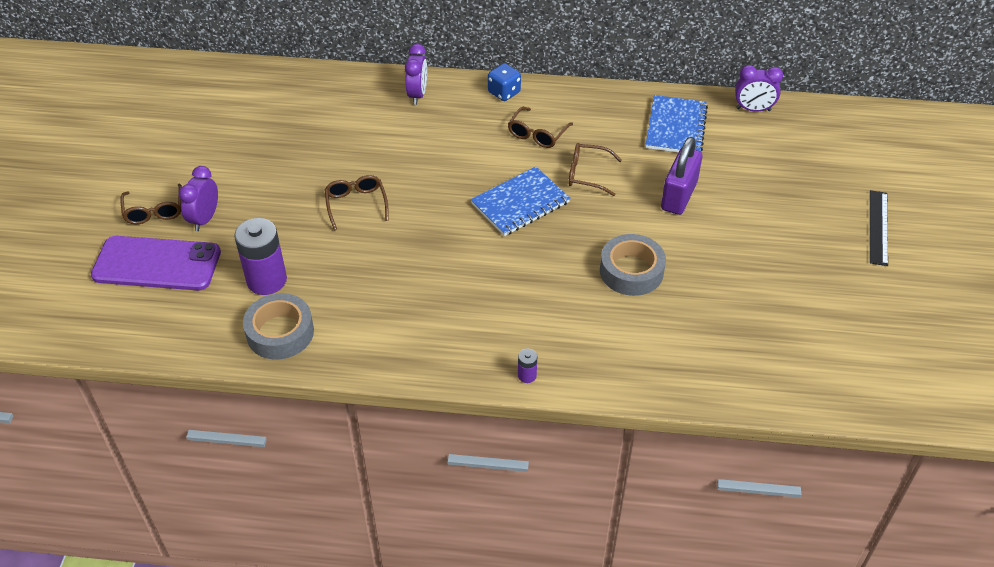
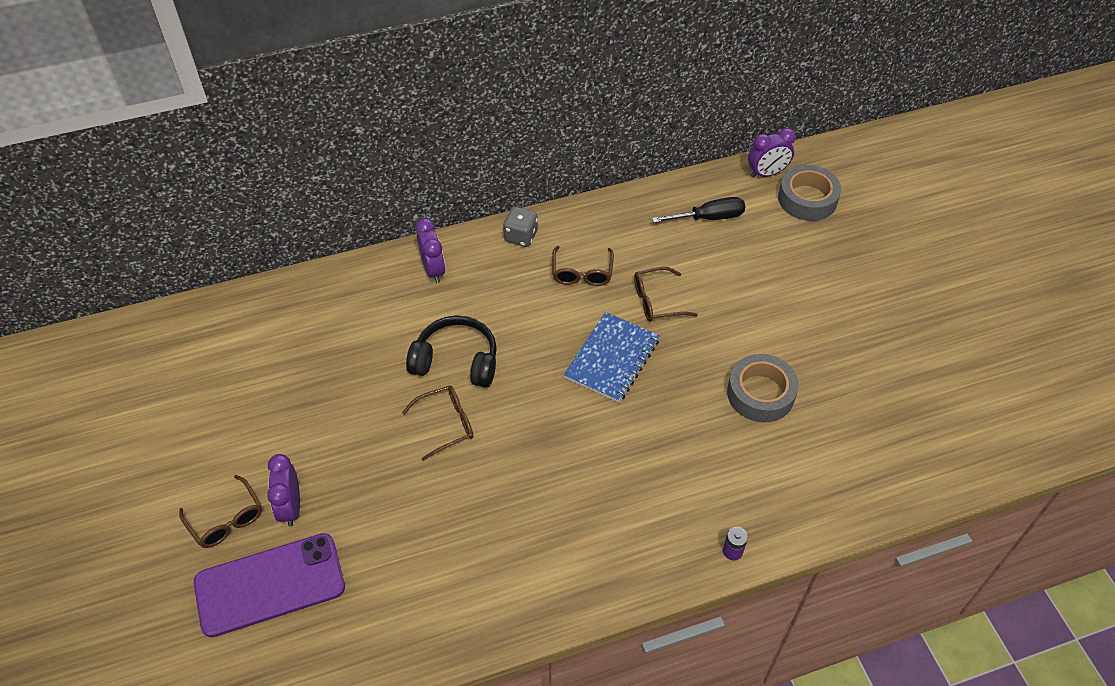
camera: 25 degrees left, 5 degrees up
purple battery [234,218,287,295] -> none
grey tape [243,293,314,360] -> grey tape moved to [778,165,841,221]
brown glasses [325,175,389,230] -> brown glasses turned 105 degrees clockwise [402,386,473,461]
blue dice [488,63,521,101] -> grey dice [503,207,538,247]
blue notebook [646,95,708,153] -> black screwdriver [652,197,745,223]
purple padlock [661,137,702,215] -> none
black ruler [870,190,888,266] -> none
none -> black headphones [406,315,497,388]

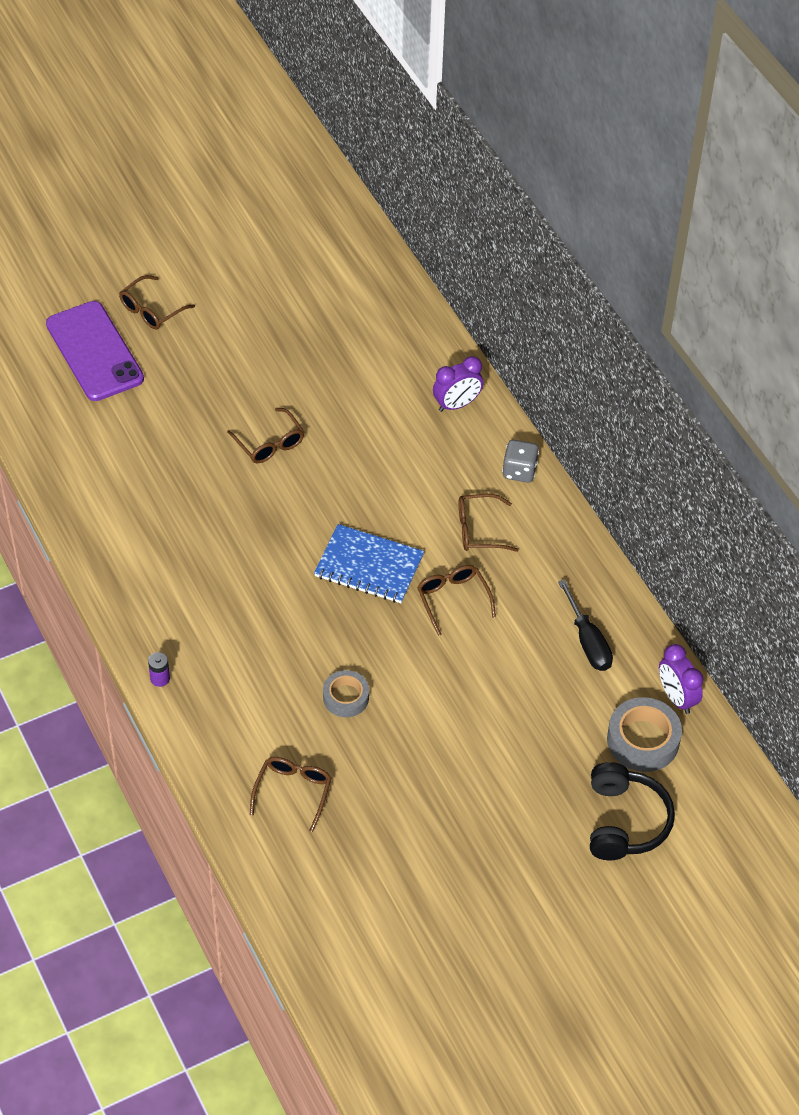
camera: 80 degrees right, 0 degrees up
purple clock [267,454,300,527] -> none
black headphones [406,315,497,388] -> black headphones moved to [590,762,675,860]
grey tape [727,354,799,423] -> grey tape [323,670,369,717], size x0.64
none -> brown glasses [250,757,331,832]

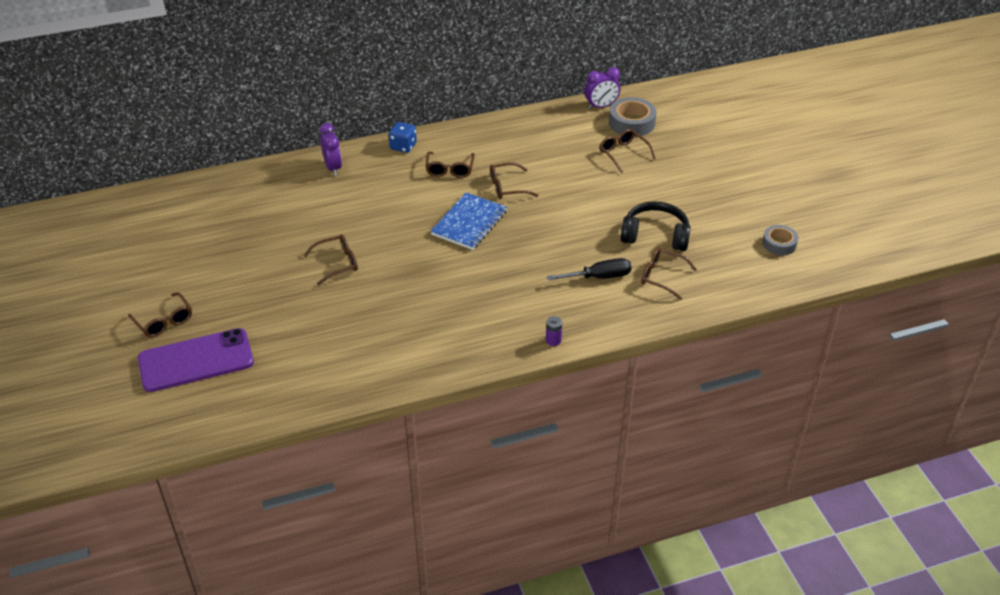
camera: 80 degrees left, 10 degrees down
grey tape [323,670,369,717] -> grey tape moved to [762,225,798,255]
grey dice [502,440,539,483] -> blue dice [389,122,417,153]
black screwdriver [558,580,613,671] -> black screwdriver moved to [547,258,632,280]
black headphones [590,762,675,860] -> black headphones moved to [621,201,691,251]
none -> brown glasses [599,129,656,173]

